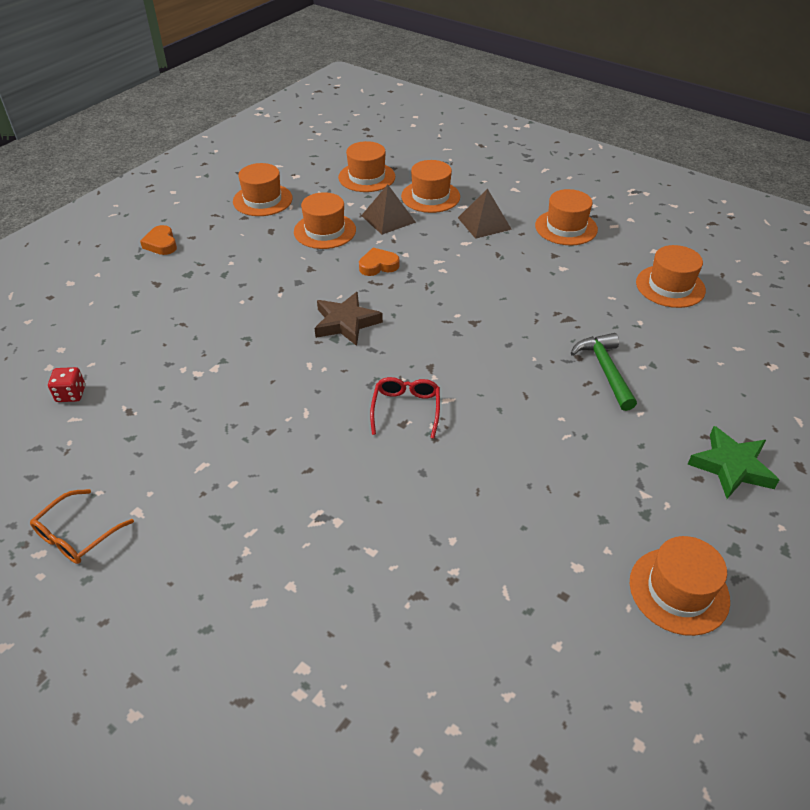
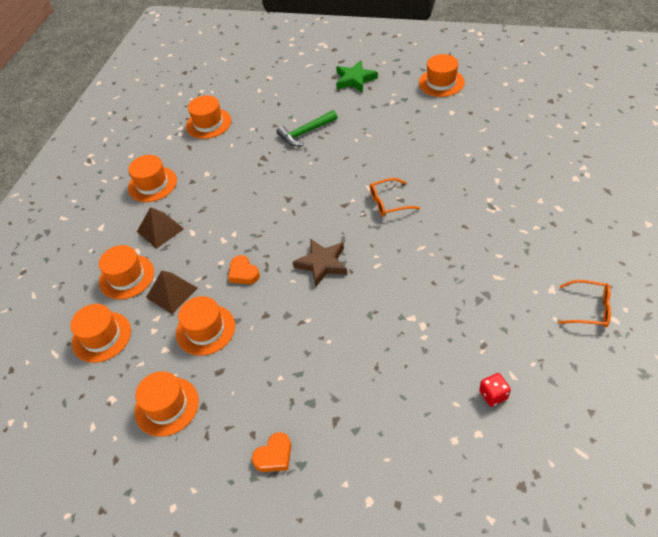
camera: 105 degrees left, 5 degrees up
red glasses [370,377,440,439] -> orange glasses [370,178,420,217]

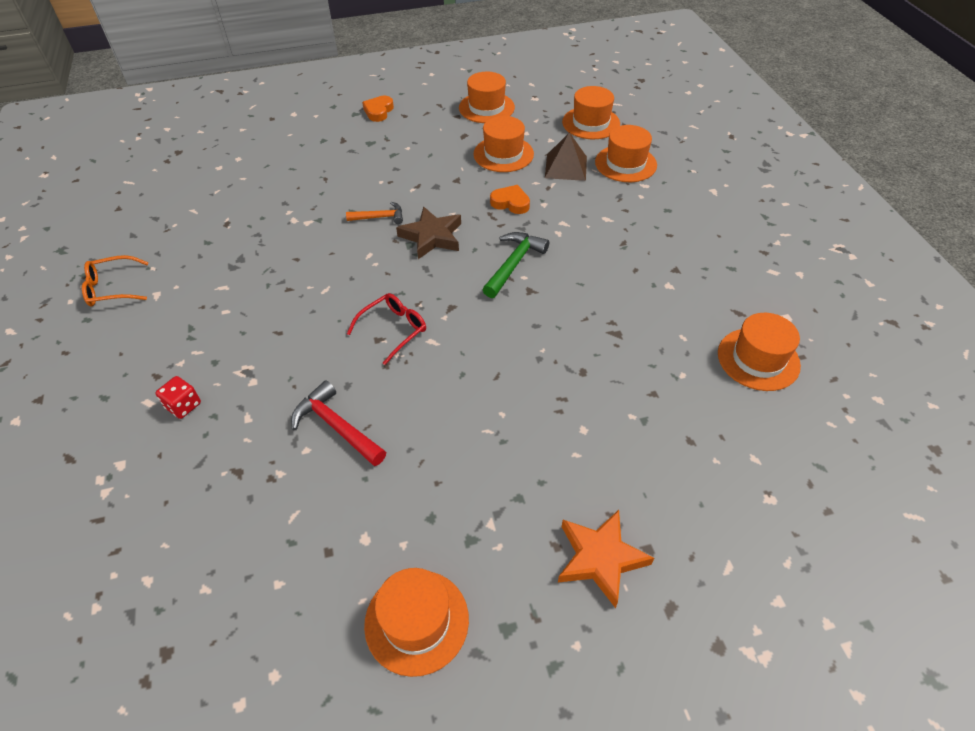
camera: 145 degrees right, 0 degrees up
orange hat [128,155,177,202] -> none
brown pyramid [137,207,184,249] -> none
green hammer [276,110,338,146] -> green hammer moved to [482,232,549,298]
green star [336,60,378,93] -> orange star [558,510,654,608]
orange glasses [370,178,420,217] -> red glasses [347,293,426,365]
red dice [479,373,511,407] -> red dice moved to [155,376,201,419]
none -> red hammer [291,380,386,466]
none -> orange hammer [346,202,403,224]

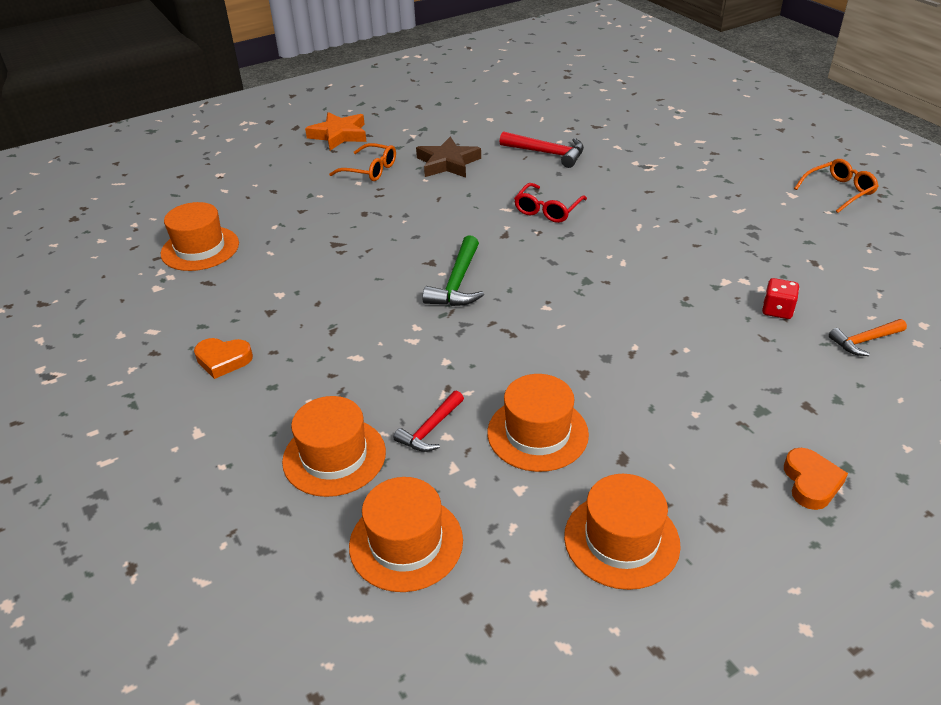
camera: 165 degrees right, 10 degrees down
red dice [155,376,201,419] -> red dice moved to [762,278,799,319]
orange hammer [346,202,403,224] -> orange hammer moved to [829,319,907,356]
orange hat [364,568,469,677] -> none
brown star [396,207,461,259] -> brown star moved to [416,137,481,178]
orange heart [490,185,530,214] -> orange heart moved to [194,338,253,379]
brown pyramid [545,132,587,181] -> red hammer [393,390,464,452]
none -> orange glasses [329,143,396,181]

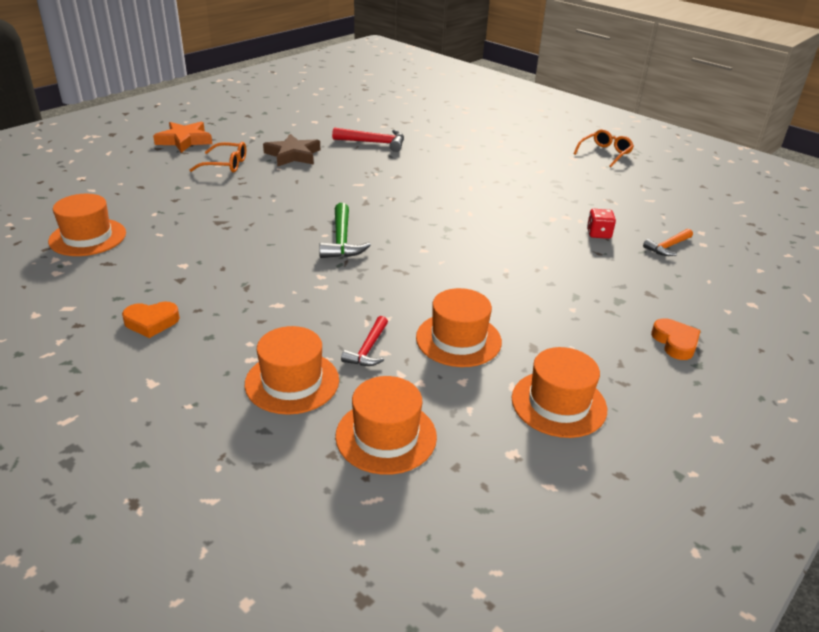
camera: 20 degrees left, 5 degrees down
red glasses [514,183,587,223] -> none

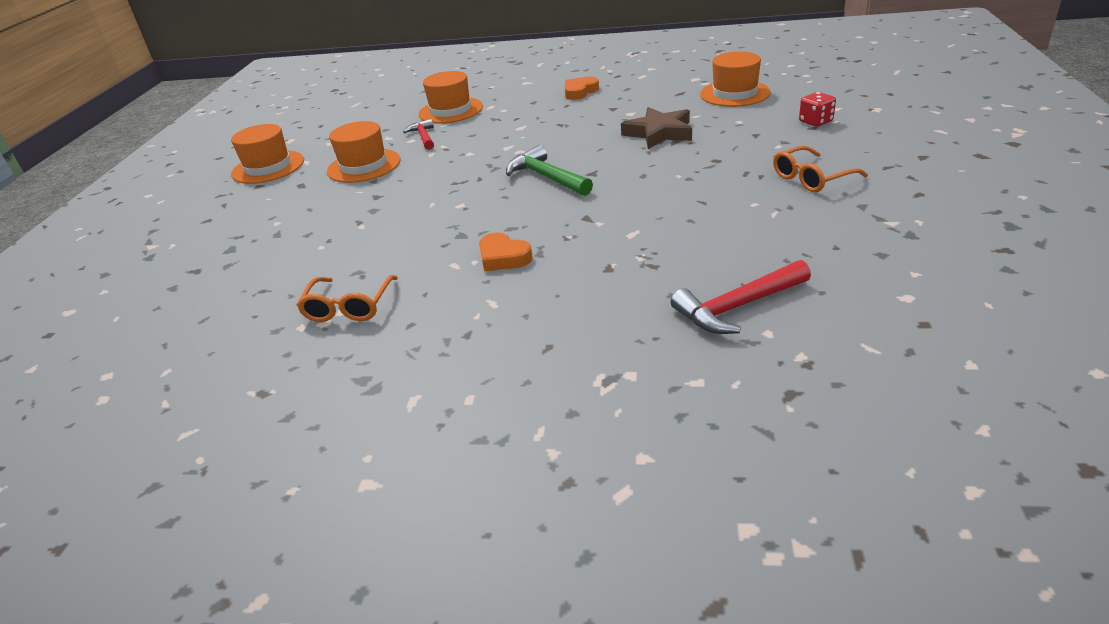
camera: 150 degrees right, 0 degrees up
orange star [153,122,212,153] -> none
brown star [263,134,320,167] -> brown star moved to [621,107,692,149]
orange hat [335,376,437,475] -> none
orange glasses [573,129,634,167] -> orange glasses moved to [296,275,398,322]
red dice [587,209,616,239] -> red dice moved to [799,92,836,127]
orange hammer [643,229,693,256] -> none
orange heart [651,318,701,360] -> orange heart moved to [479,232,533,271]

